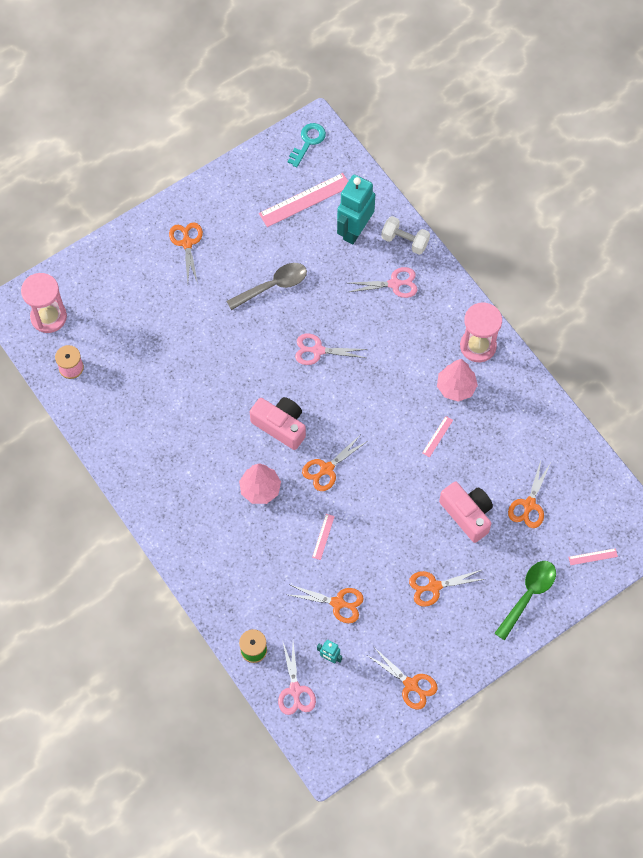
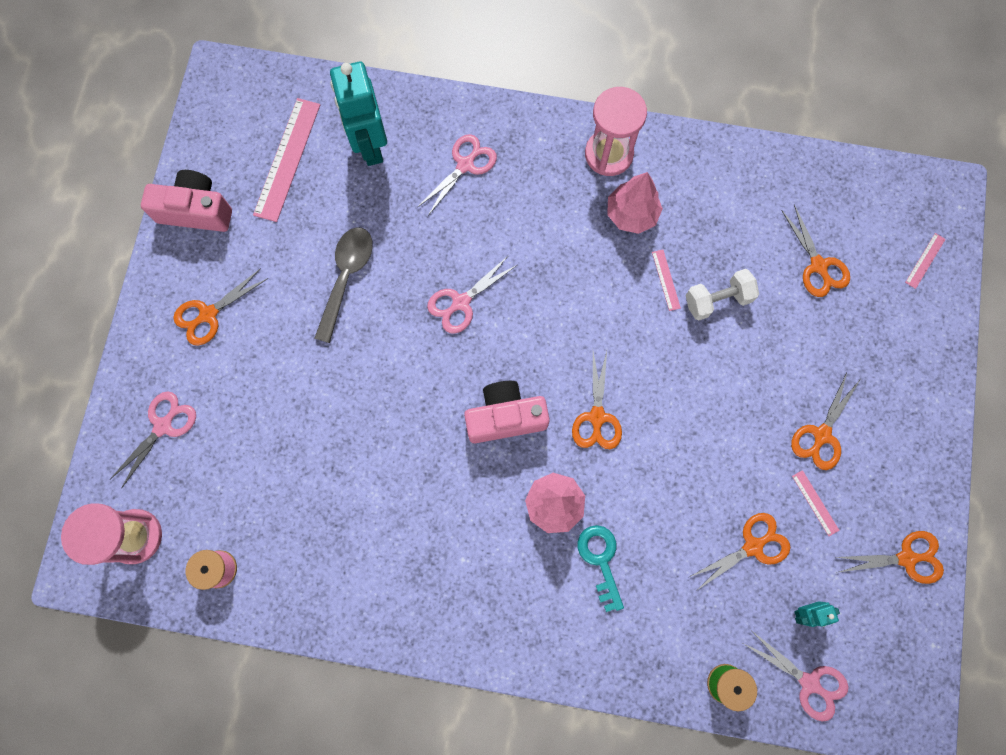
camera: 45 degrees left, 10 degrees up
orange scissors [169,222,203,284] -> orange scissors turned 75 degrees counterclockwise [173,268,268,346]
turquoise key [287,123,326,167] -> turquoise key moved to [578,525,624,612]
pink ruler [312,514,335,560] -> pink ruler moved to [792,470,840,536]
white dumbbell [381,216,430,255] -> white dumbbell moved to [686,269,759,321]
pink camera [439,482,493,543] -> pink camera moved to [141,170,232,232]
green spoon [494,561,556,640] -> none
none -> pink scissors [109,391,196,488]

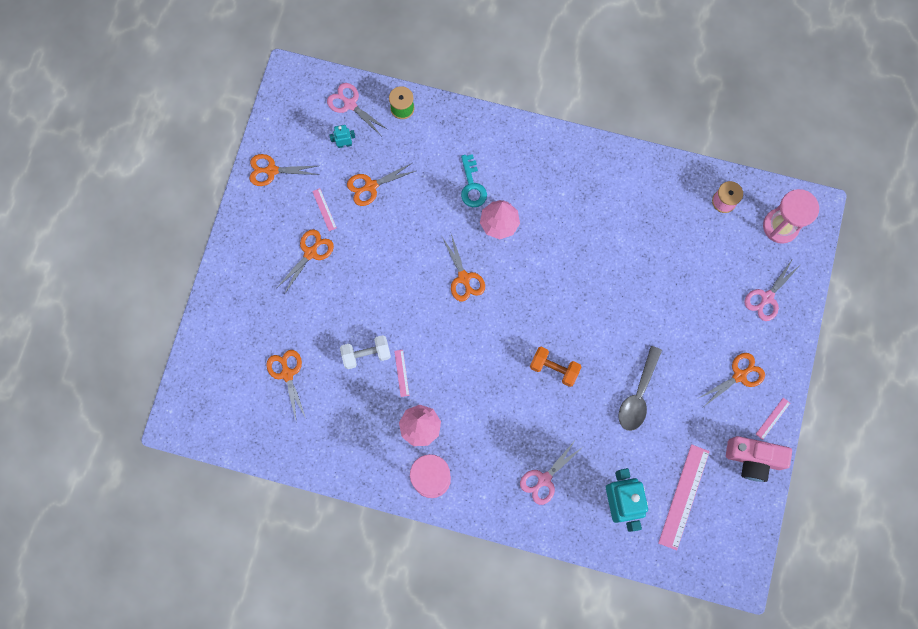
camera: 175 degrees left, 0 degrees up
pink scissors [427,255,517,334] -> orange dumbbell [530,347,581,387]
pink camera [464,381,550,443] -> none
orange scissors [572,351,622,449] -> orange scissors turned 150 degrees clockwise [442,234,485,301]
pink ruler [905,233,946,289] -> pink ruler moved to [756,398,790,440]

